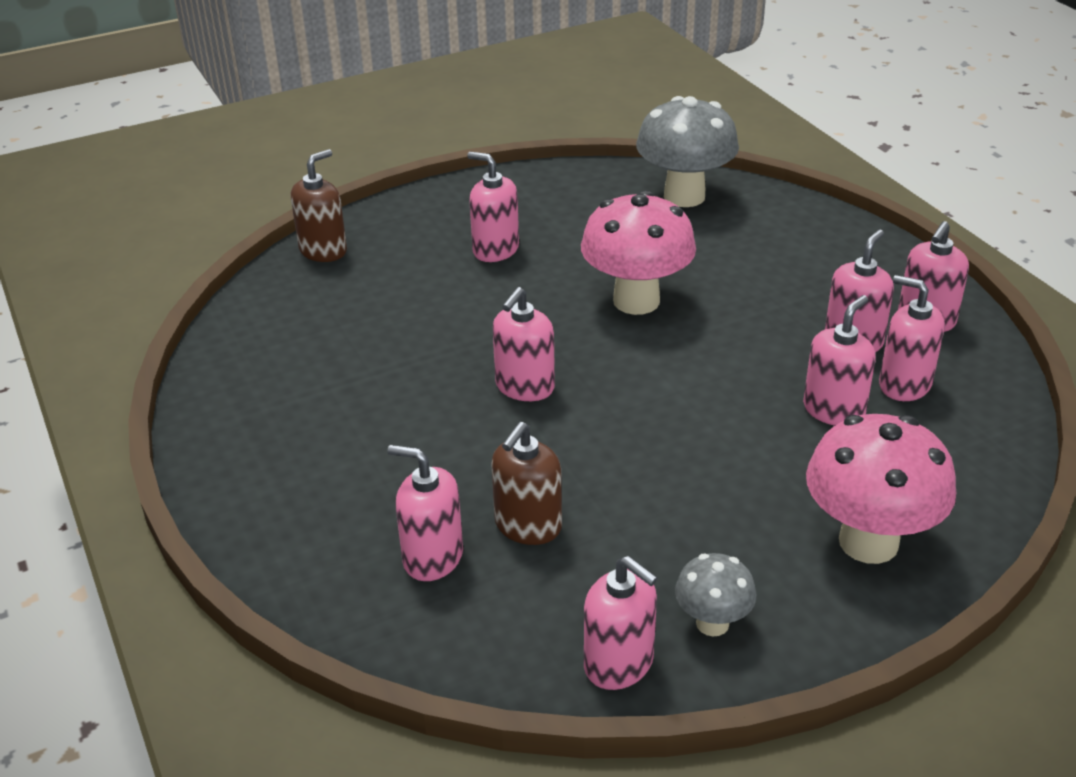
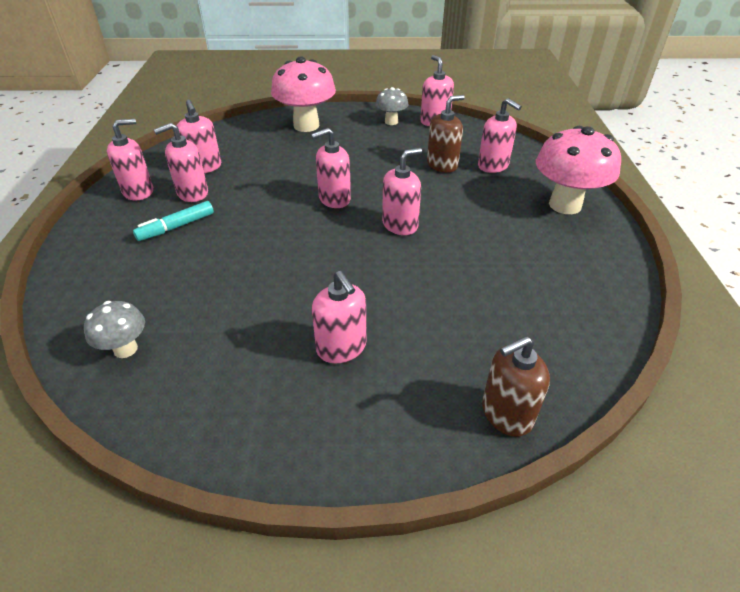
camera: 155 degrees left, 5 degrees up
pink mushroom [581,191,696,315] -> pink mushroom moved to [536,126,621,214]
grey mushroom [636,96,739,207] -> grey mushroom [84,301,145,358], size x0.53
pink soap dispenser [803,295,876,426] -> pink soap dispenser moved to [311,128,351,208]
none -> turquoise marker [133,201,214,241]

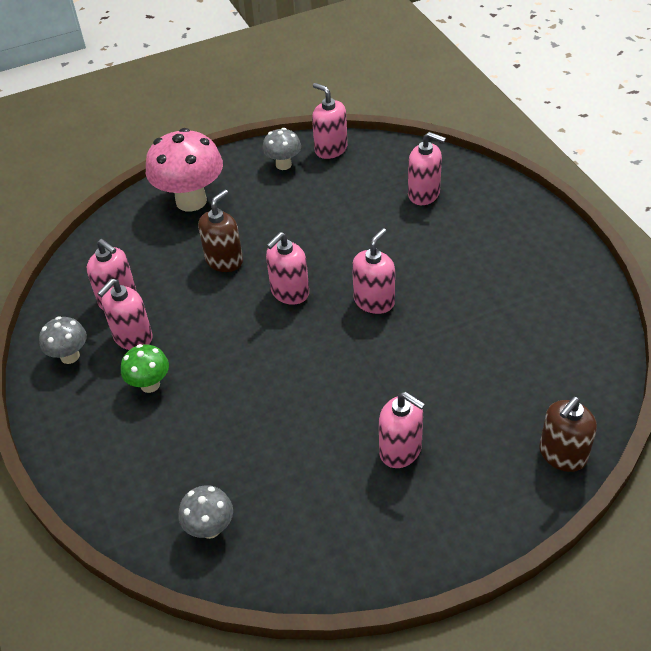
camera: 20 degrees left, 5 degrees up
pink soap dispenser [107,119,153,201] -> grey mushroom [39,316,87,364]
turquoise marker [133,201,214,241] -> green mushroom [121,344,169,393]
brown soap dispenser [427,95,465,173] -> brown soap dispenser moved to [198,190,243,272]
pink mushroom [536,126,621,214] -> none

